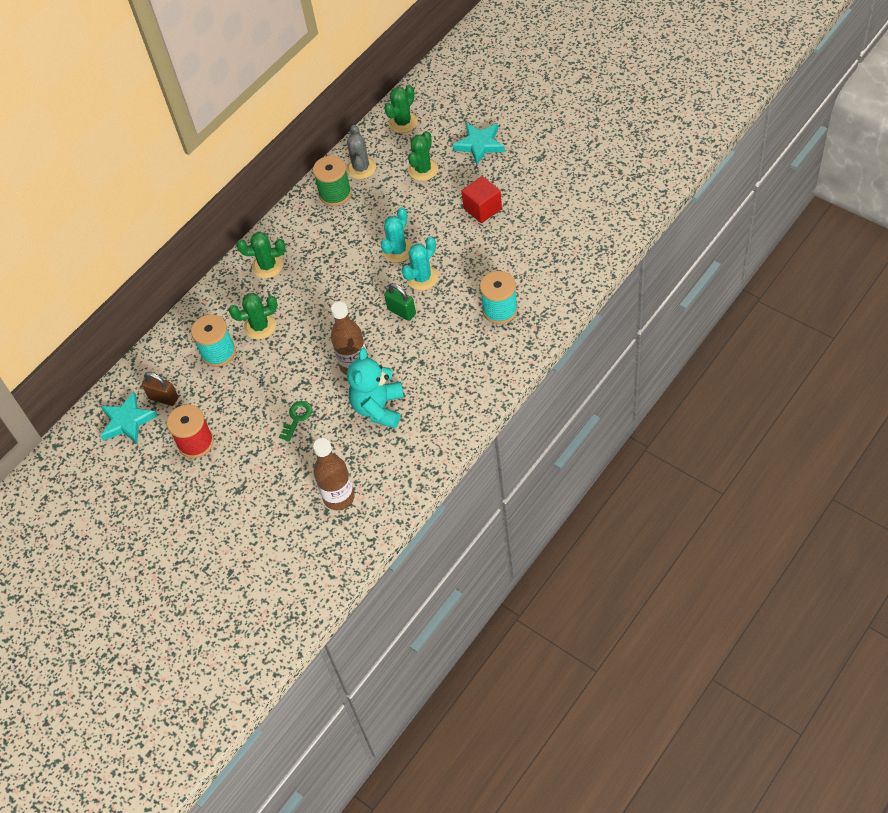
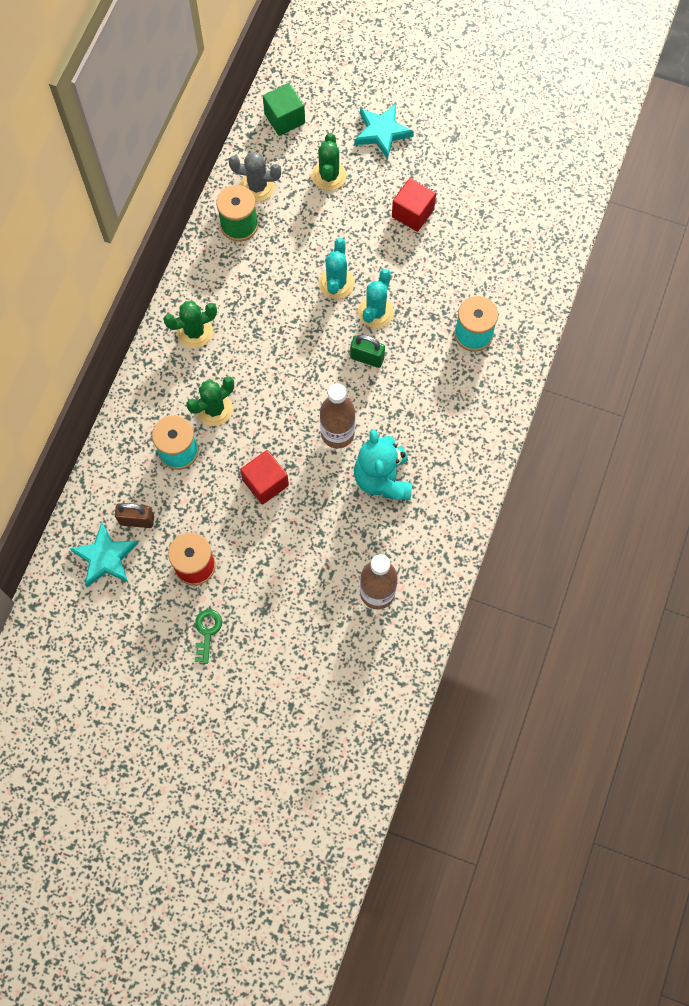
camera: 25 degrees left, 15 degrees up
green key [279,401,312,442] -> green key moved to [195,609,222,664]
grey cactus [346,125,376,179] -> grey cactus turned 60 degrees counterclockwise [229,152,281,202]
green cactus [384,85,418,133] -> green cube [263,83,305,136]
none -> red cube [240,450,289,505]

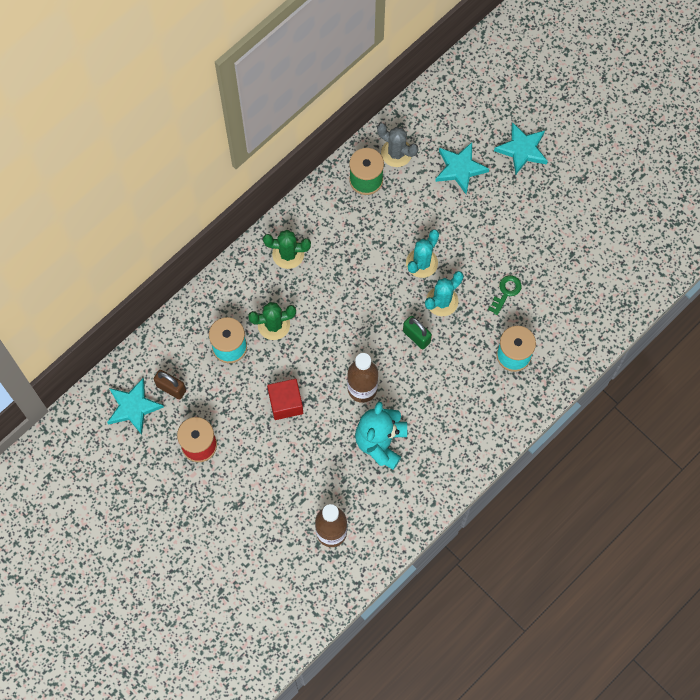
camera: 25 degrees right, 0 degrees up
green key [195,609,222,664] -> green key moved to [488,275,522,315]
green cube [263,83,305,136] -> none
green cactus [312,133,347,191] -> turquoise star [435,142,489,194]
red cube [392,178,436,232] -> none

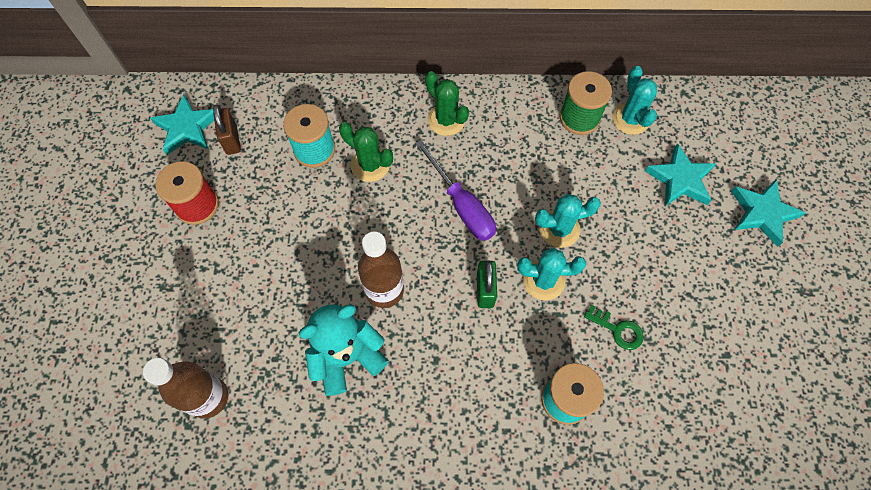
camera: 45 degrees right, 5 degrees down
red cube [267,379,303,420] -> none
grey cactus [377,123,418,167] -> turquoise cactus [612,66,657,135]
green key [488,275,522,315] -> green key turned 45 degrees clockwise [584,305,644,350]
none -> purple screwdriver [415,140,496,241]

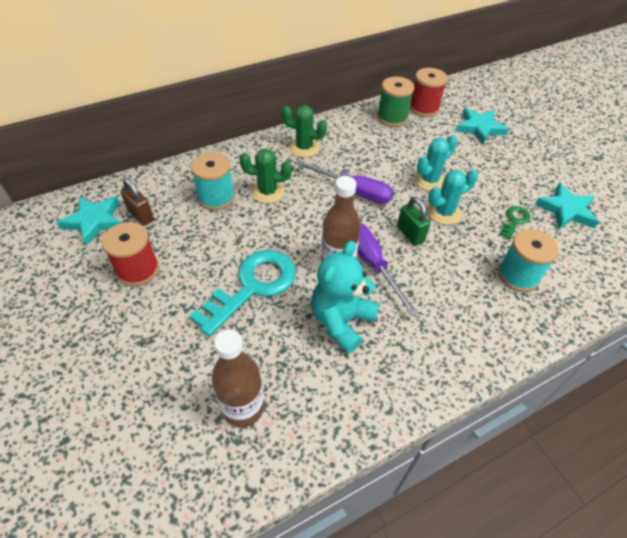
camera: 30 degrees left, 15 degrees down
green key [584,305,644,350] -> green key turned 60 degrees counterclockwise [499,206,530,240]
turquoise cactus [612,66,657,135] -> red spool [410,68,448,117]
turquoise star [731,180,806,247] -> turquoise star moved to [535,183,599,229]
none -> turquoise key [189,250,296,336]
none -> purple screwdriver [357,223,418,316]

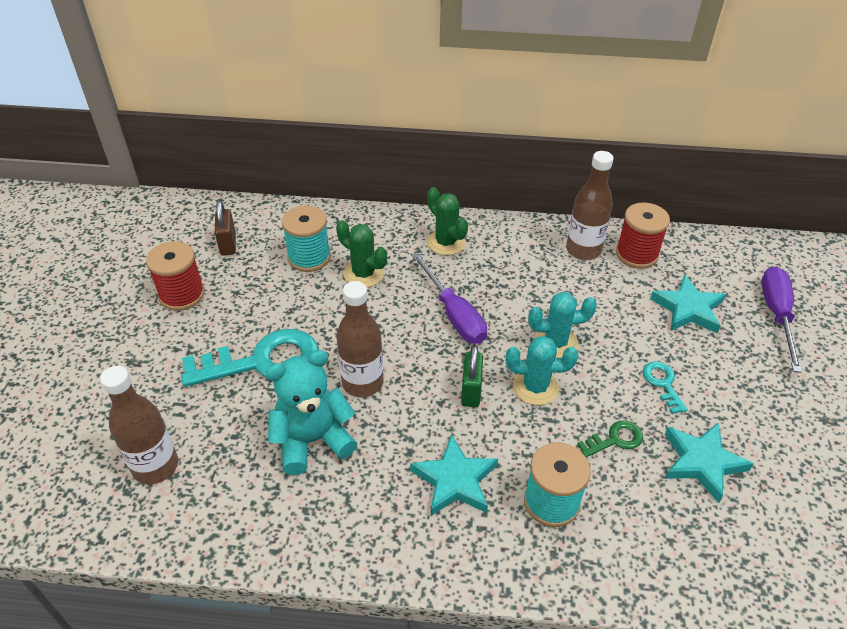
camera: 35 degrees right, 5 degrees down
turquoise star [57,196,121,246] -> turquoise star moved to [410,434,498,516]
purple screwdriver [357,223,418,316] -> purple screwdriver moved to [761,266,802,373]
green spool [377,77,414,127] -> brown bottle [566,151,614,260]
none -> turquoise key [643,361,688,414]

